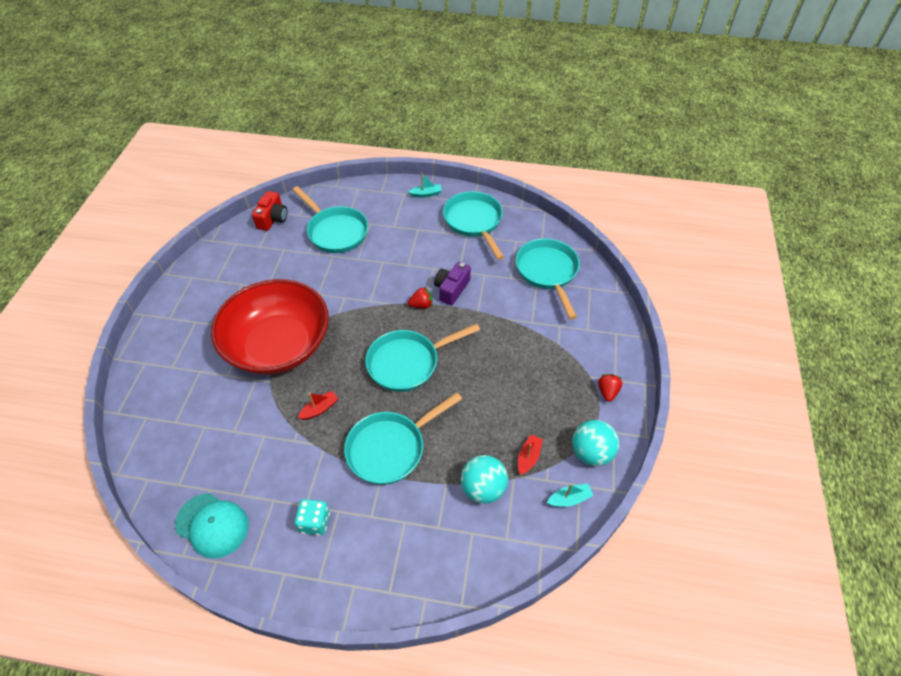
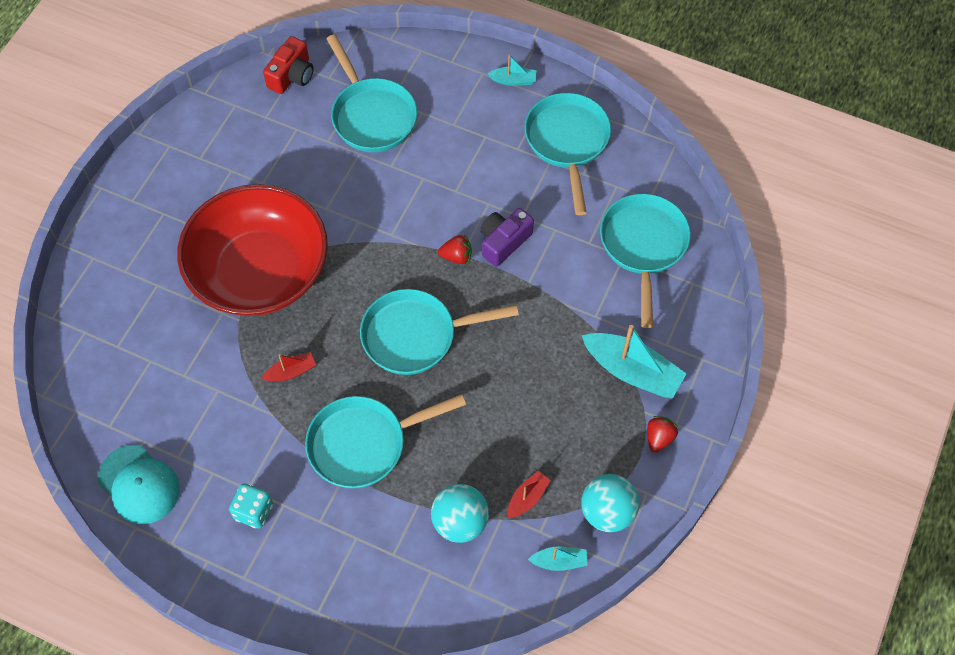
camera: 15 degrees right, 10 degrees up
none -> turquoise boat [581,325,686,399]

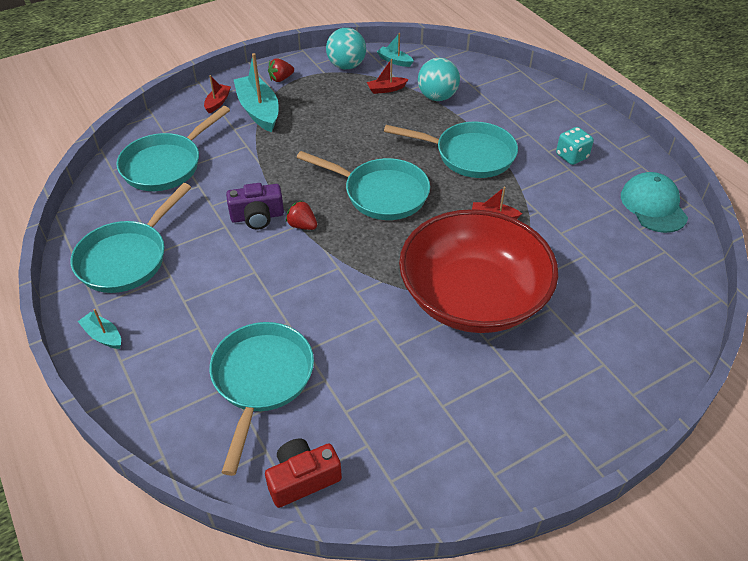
camera: 145 degrees left, 15 degrees down
none -> red boat [204,75,231,113]

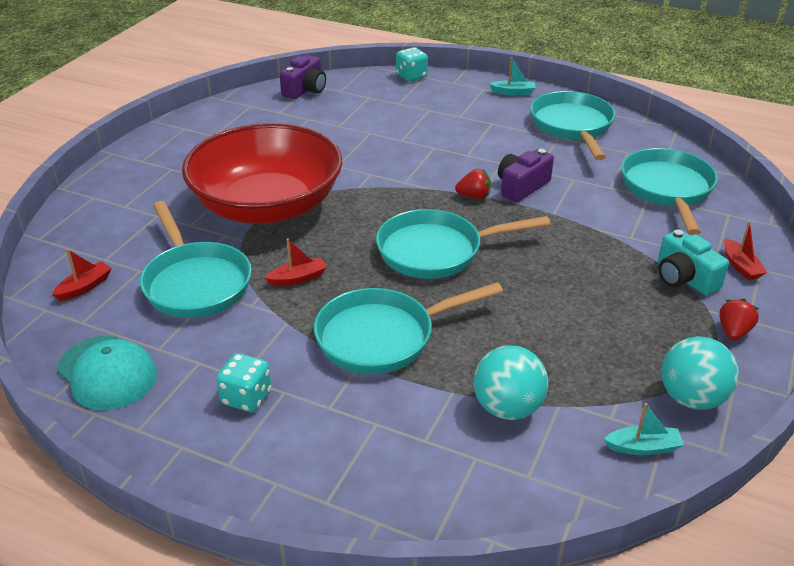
camera: 145 degrees right, 10 degrees down
turquoise pan [210,322,314,476] -> turquoise pan moved to [140,201,252,318]
turquoise boat [234,53,279,132] -> turquoise camera [658,229,729,295]
red camera [265,439,342,508] -> purple camera [280,55,326,99]
red boat [367,59,408,94] -> red boat moved to [52,249,112,301]
none -> turquoise dice [396,47,428,81]

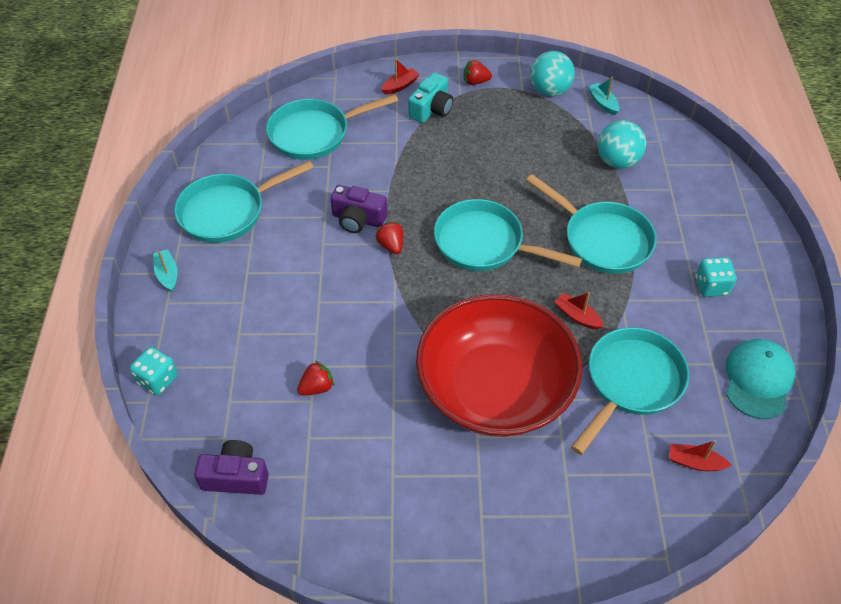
camera: 115 degrees left, 15 degrees up
turquoise pan [376,209,550,279] -> turquoise pan turned 150 degrees clockwise [434,199,582,271]
none -> red strawberry [297,361,334,396]

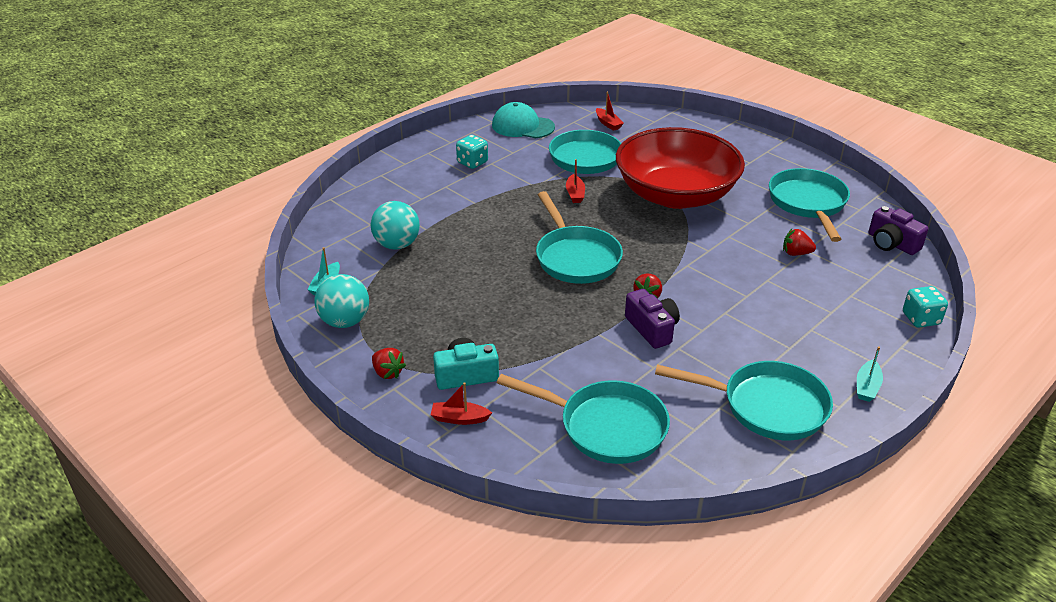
camera: 135 degrees left, 15 degrees down
turquoise pan [526,174,657,274] -> turquoise pan moved to [769,168,850,242]
turquoise cap [726,339,795,419] -> turquoise cap turned 45 degrees clockwise [492,102,555,138]

